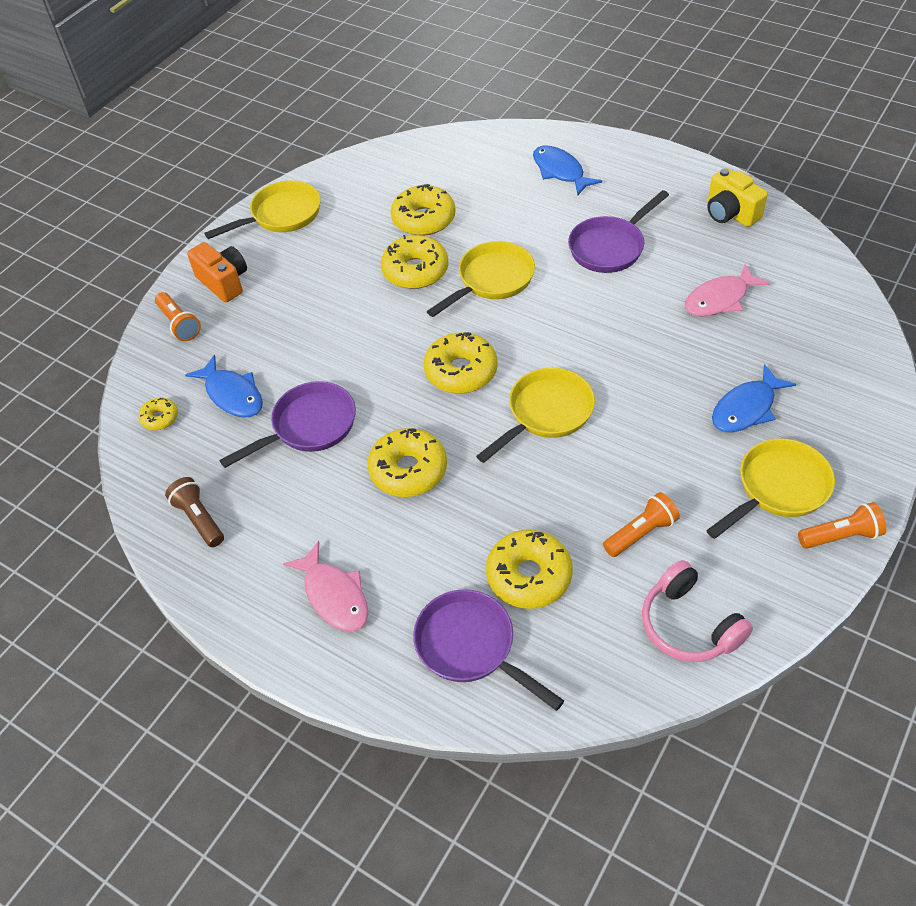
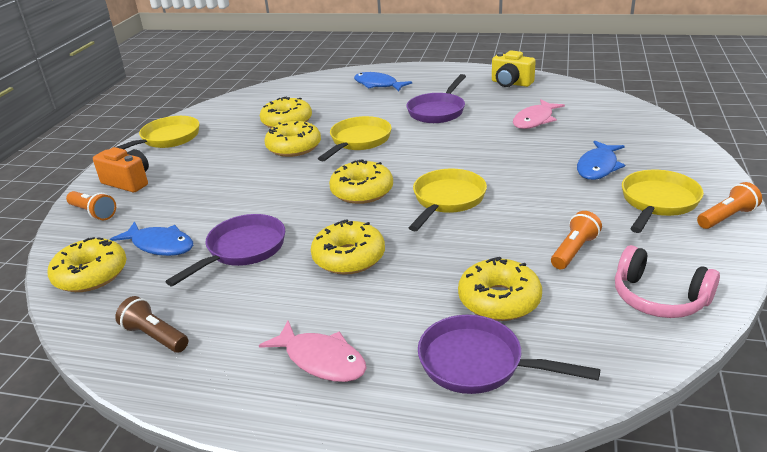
camera: 20 degrees left, 20 degrees down
yellow donut [139,398,178,430] -> yellow donut [48,237,126,292], size x1.93

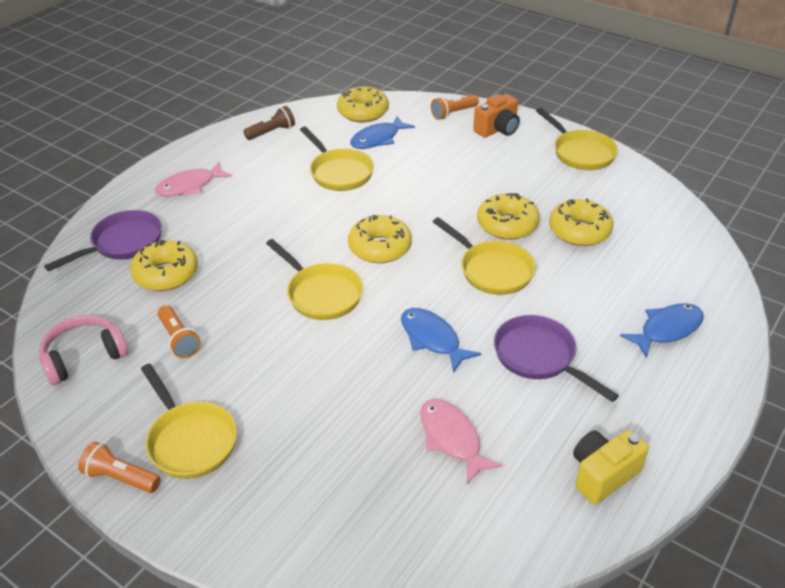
camera: 110 degrees right, 10 degrees up
purple pan [165,214,285,286] -> yellow pan [300,127,374,191]
yellow donut [311,219,385,275] -> none
blue fish [577,140,625,180] -> blue fish moved to [401,308,481,373]
orange flashlight [697,182,762,229] -> orange flashlight turned 120 degrees clockwise [78,442,161,493]

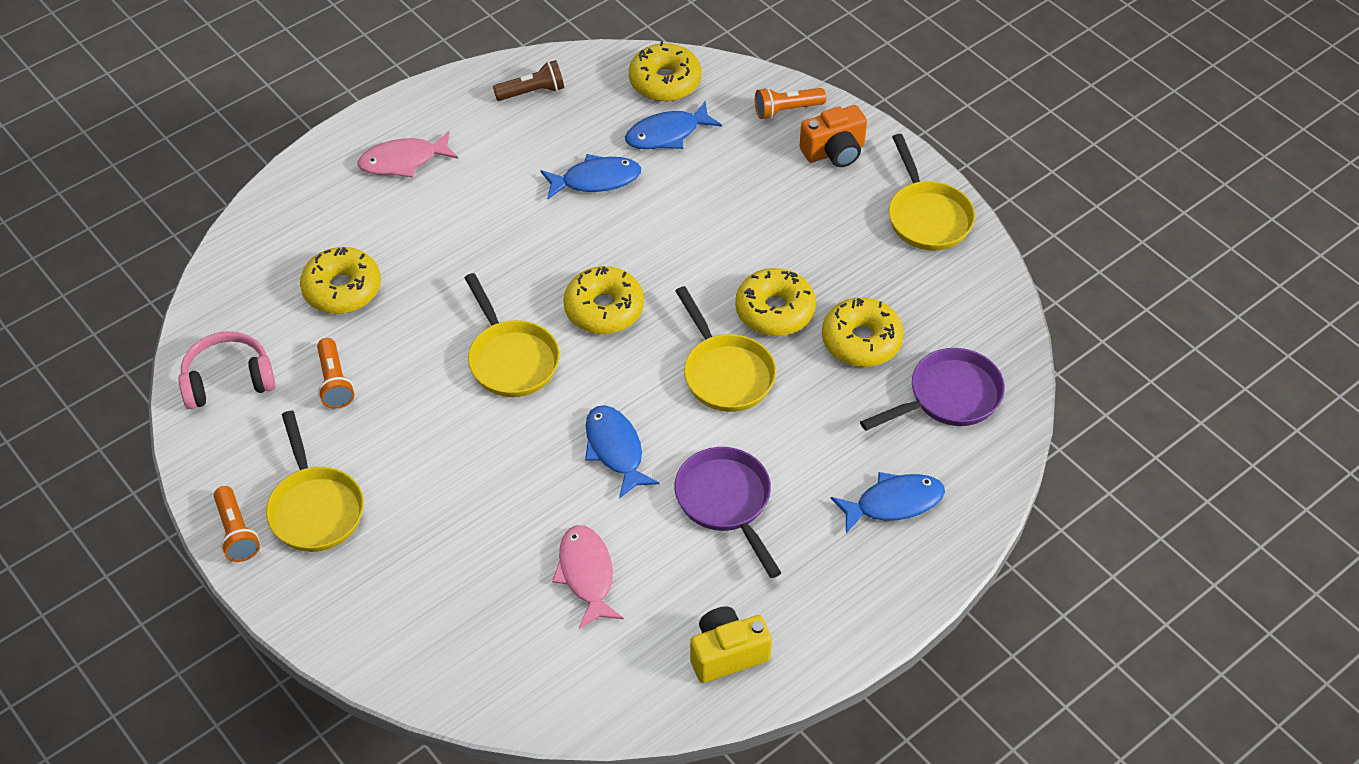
camera: 15 degrees right, 10 degrees up
purple pan [44,210,162,271] -> purple pan moved to [860,348,1005,431]
orange flashlight [78,442,161,493] -> orange flashlight turned 150 degrees counterclockwise [214,486,260,562]
yellow pan [300,127,374,191] -> blue fish [541,154,641,200]

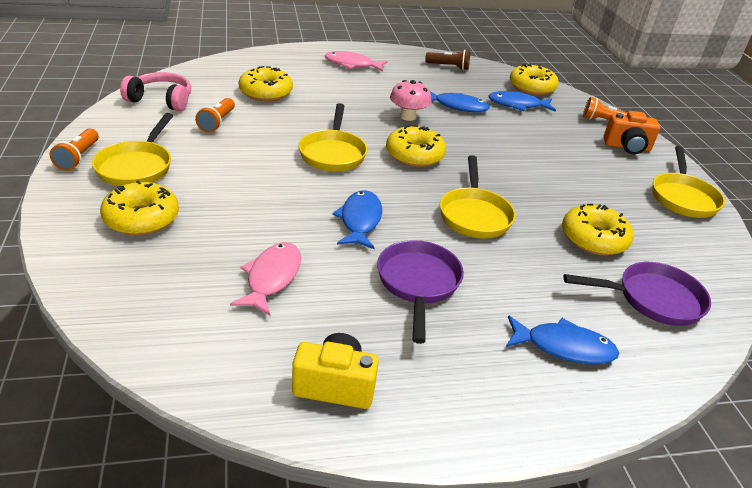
camera: 25 degrees right, 15 degrees down
yellow donut [735,268,816,336] -> yellow donut moved to [100,180,179,236]
none -> pink mushroom [390,80,432,121]

